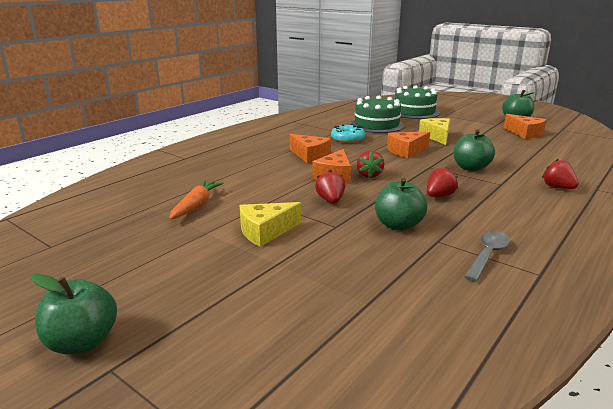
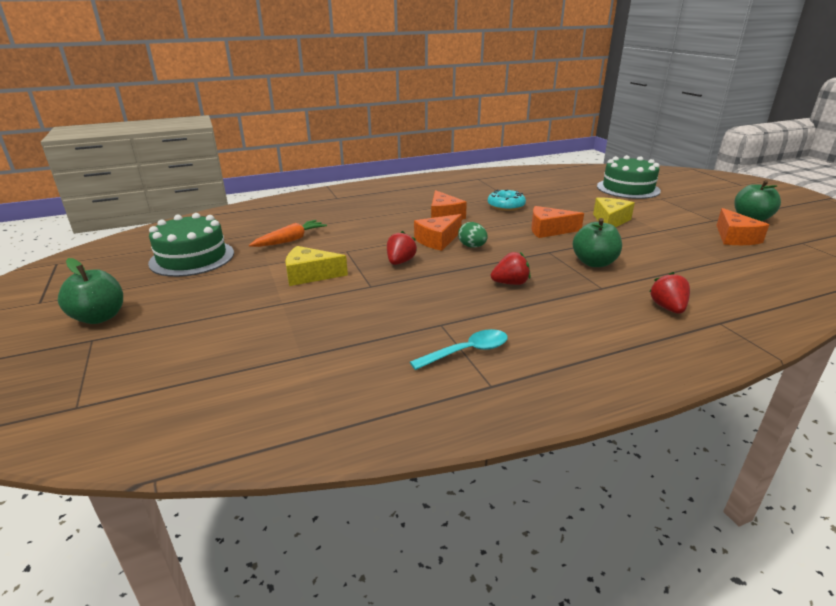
camera: 30 degrees right, 5 degrees up
green cake [350,96,405,133] -> green cake moved to [148,213,234,277]
red strawberry [357,150,384,178] -> green egg [458,222,488,248]
green apple [375,178,427,231] -> none
grey spoon [464,231,510,282] -> turquoise spoon [410,329,508,370]

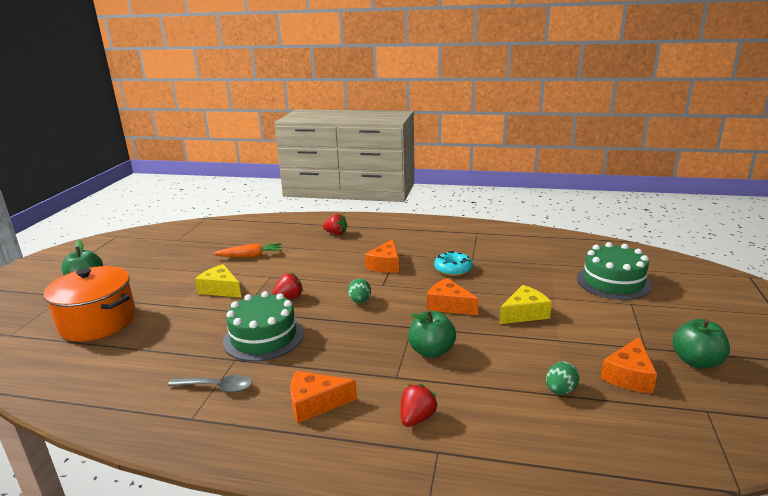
camera: 35 degrees right, 5 degrees down
green cake [148,213,234,277] -> green cake moved to [223,291,304,362]
turquoise spoon [410,329,508,370] -> grey spoon [168,375,252,392]
orange cheese [414,214,462,251] -> orange cheese moved to [290,371,357,423]
red strawberry [491,252,530,285] -> red strawberry moved to [323,214,347,235]
none -> orange pot [43,266,136,341]
none -> green egg [546,361,580,395]

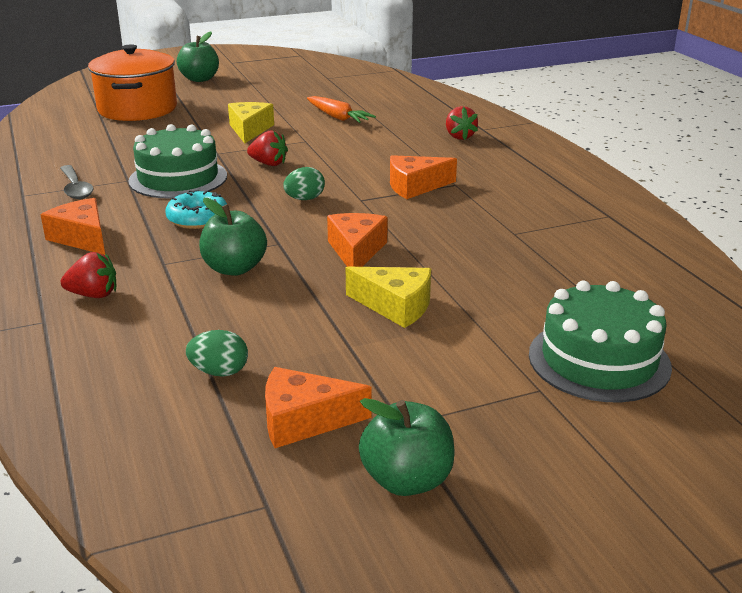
camera: 55 degrees right, 5 degrees up
turquoise donut [434,251,473,276] -> turquoise donut moved to [165,190,227,229]

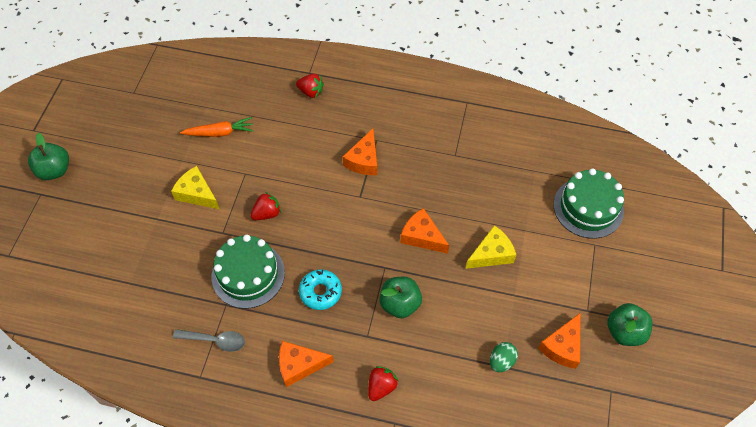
camera: 55 degrees left, 30 degrees up
orange pot [88,44,177,121] -> none
green egg [283,167,325,200] -> none

